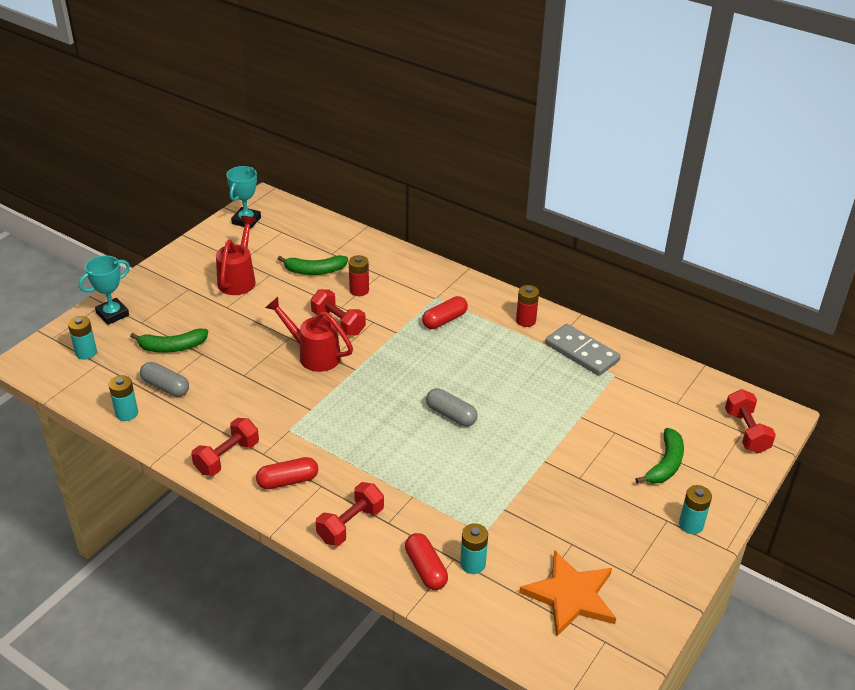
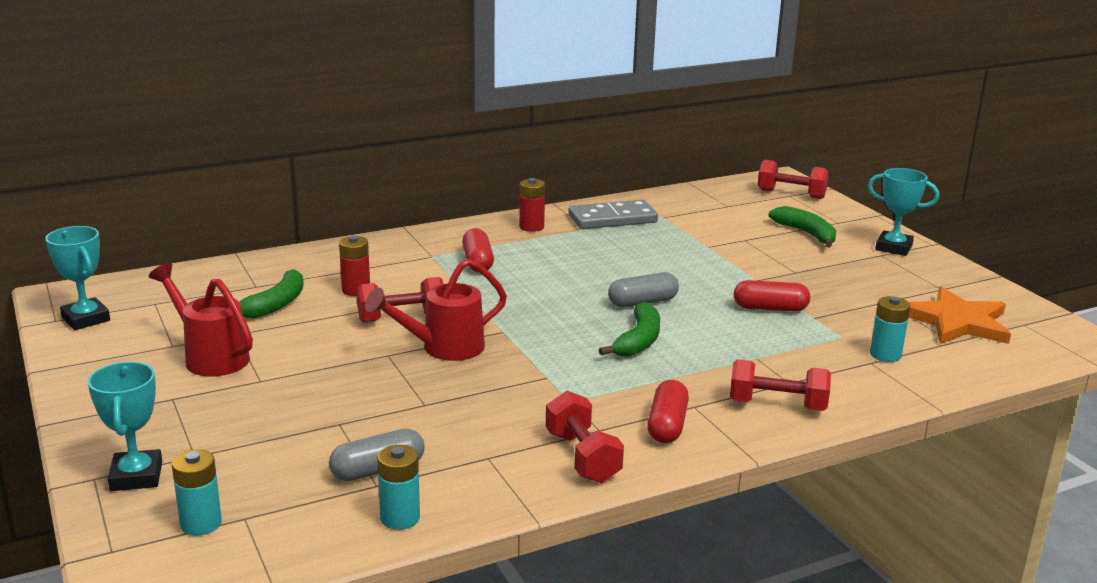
camera: 60 degrees left, 15 degrees down
green banana [130,329,208,353] -> green banana moved to [599,302,660,357]
red dumbbell [316,482,384,546] -> red dumbbell turned 60 degrees counterclockwise [730,359,831,411]
red capsule [405,533,448,590] -> red capsule moved to [734,280,810,312]
turquoise battery [679,485,712,534] -> turquoise trophy [868,168,939,256]

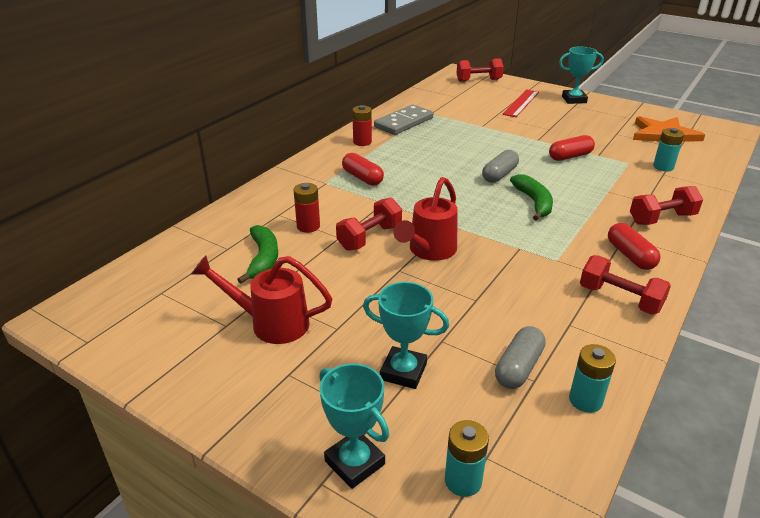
camera: 30 degrees left, 10 degrees up
turquoise trophy [45,226,110,330] -> turquoise trophy moved to [363,282,449,389]
green banana [769,206,836,247] -> red ruler [503,89,539,117]

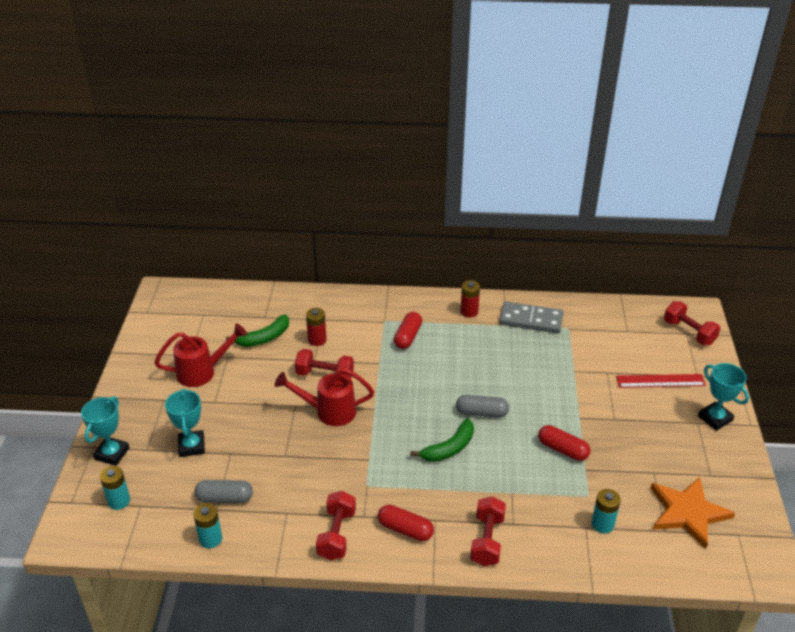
camera: 60 degrees right, 5 degrees up
red watering can [191,255,332,344] -> red watering can turned 90 degrees clockwise [154,324,247,387]
red capsule [608,223,661,270] -> red capsule turned 75 degrees clockwise [378,505,434,541]
red dumbbell [630,186,703,225] -> red dumbbell turned 60 degrees clockwise [470,496,506,566]

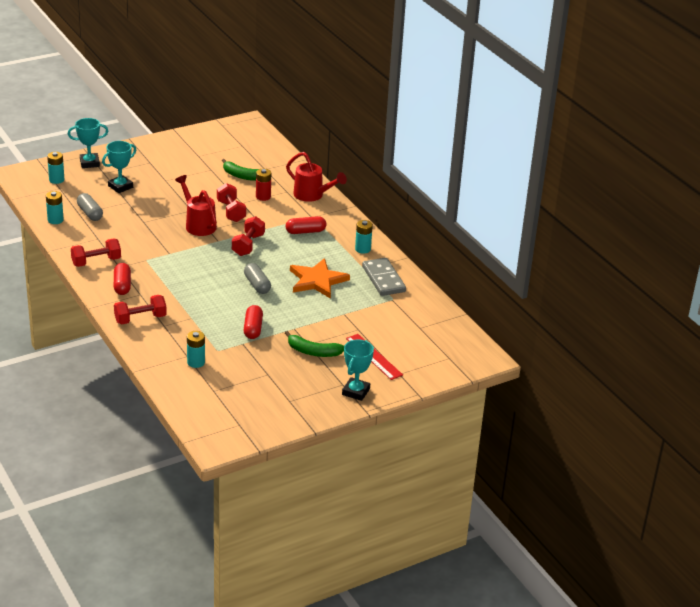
camera: 55 degrees right, 5 degrees down
red watering can [154,324,247,387] -> red watering can moved to [286,152,347,202]
green banana [410,418,474,462] -> green banana moved to [285,331,344,357]
red battery [460,280,480,317] -> turquoise battery [355,220,373,254]
orange star [650,477,735,549] -> orange star moved to [290,258,350,299]
red dumbbell [664,301,721,345] -> red dumbbell moved to [232,216,265,256]

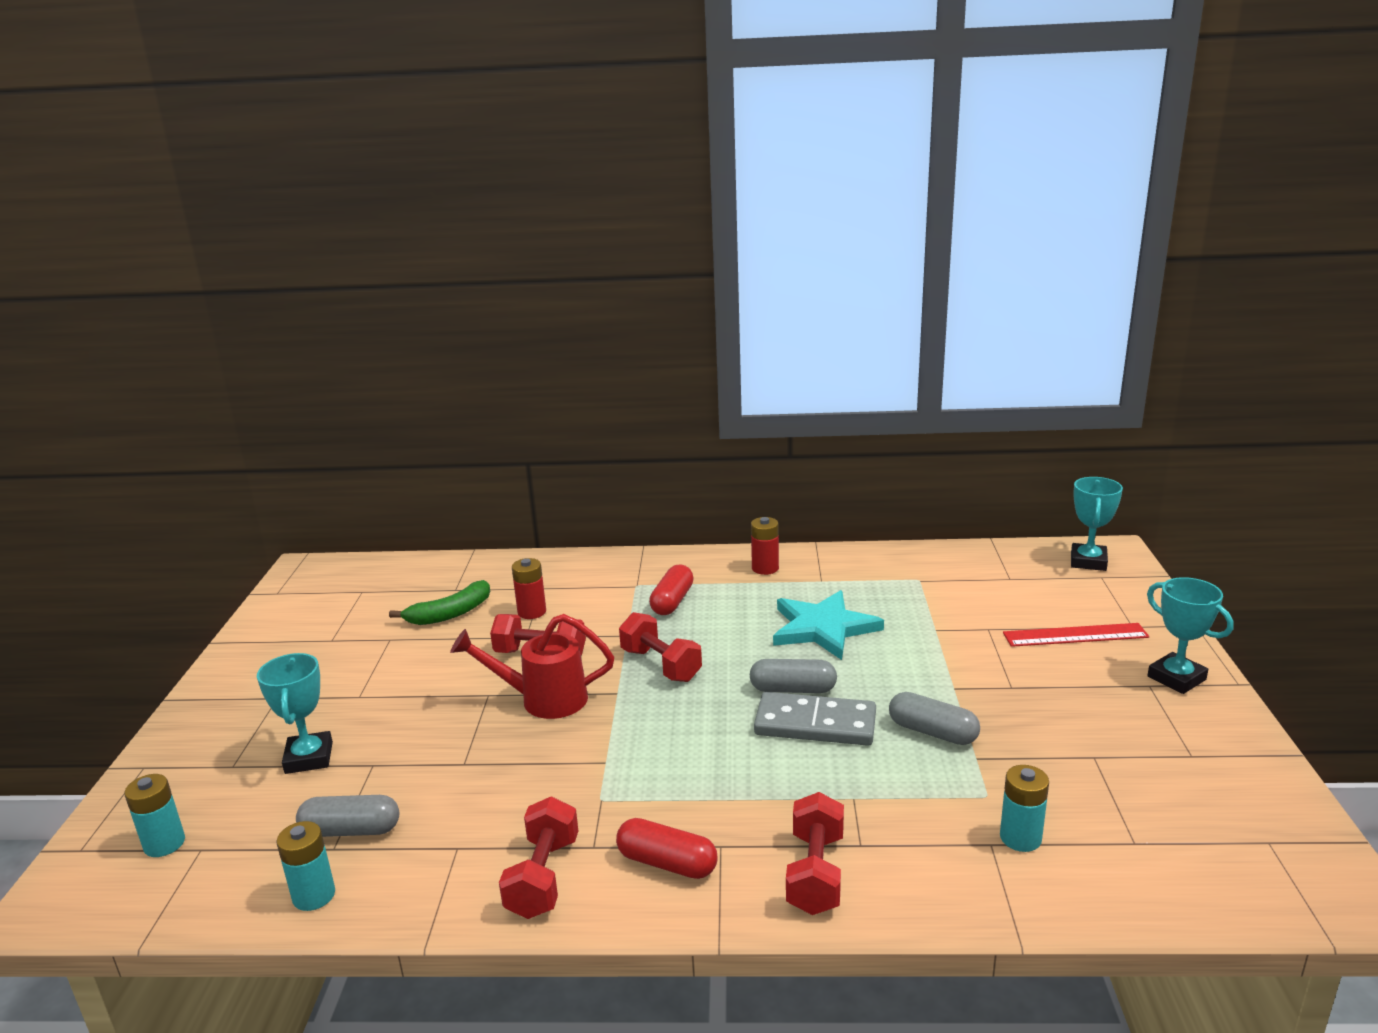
camera: 55 degrees left, 10 degrees down
turquoise trophy [68,118,108,168] -> turquoise trophy moved to [1071,477,1123,571]
red capsule [244,305,263,339] -> grey capsule [889,692,980,745]
green banana [285,331,344,357] -> none
red watering can [286,152,347,202] -> none
orange star [290,258,350,299] -> turquoise star [773,590,884,660]
turquoise battery [355,220,373,254] -> red battery [751,517,779,575]
grey domino [362,258,406,296] -> grey domino moved to [754,692,876,746]

